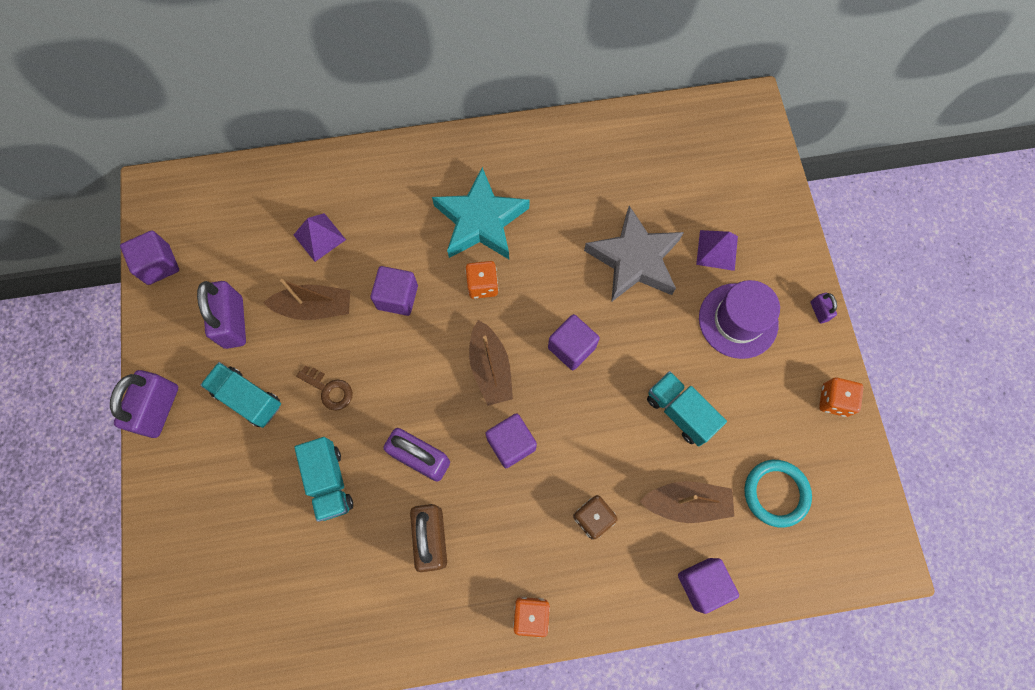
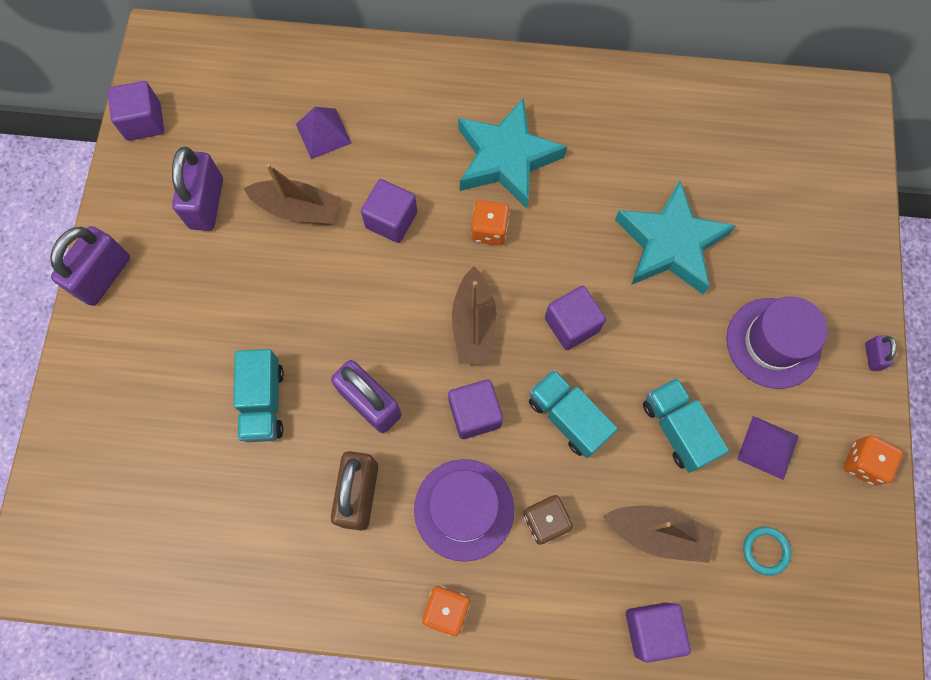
camera: 15 degrees right, 0 degrees up
turquoise truck [201,362,281,428] -> turquoise truck moved to [529,369,618,458]
brown key [296,365,352,411] -> none
grey star [584,206,684,302] -> turquoise star [615,181,736,294]
purple pyramid [696,230,738,271] -> purple pyramid moved to [737,416,799,480]
turquoise ring [744,460,812,528] -> turquoise ring [743,527,791,576], size x0.60
none -> purple hat [414,459,514,562]

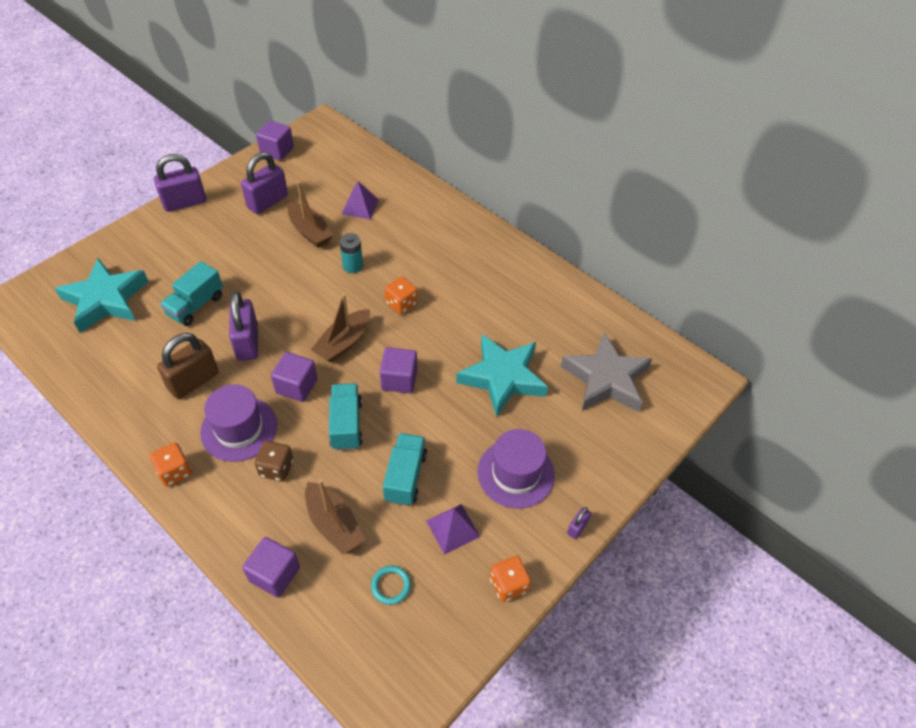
camera: 35 degrees right, 20 degrees down
purple cube [361,179,417,243] -> turquoise battery [340,233,363,273]
turquoise star [458,98,567,209] -> turquoise star moved to [55,258,149,333]
none -> grey star [561,332,652,412]

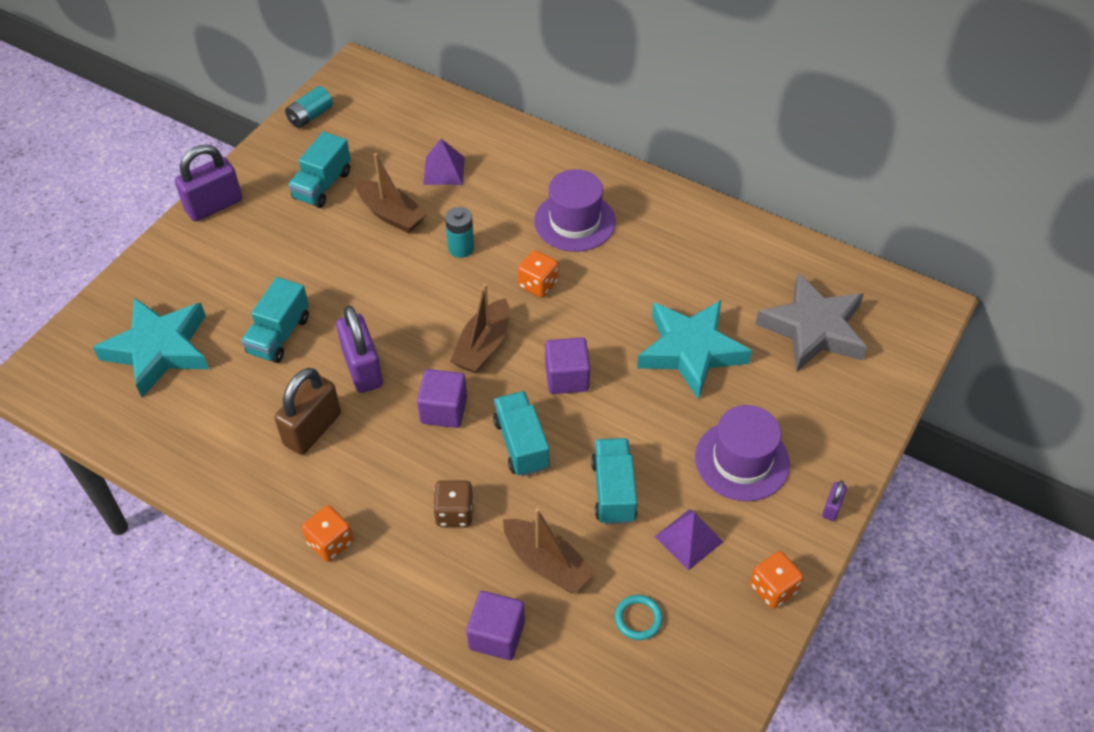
camera: 10 degrees left, 0 degrees up
purple hat [200,384,277,462] -> purple hat moved to [534,169,616,252]
purple padlock [241,152,288,214] -> turquoise truck [288,132,351,208]
purple cube [256,121,294,161] -> turquoise battery [285,86,333,128]

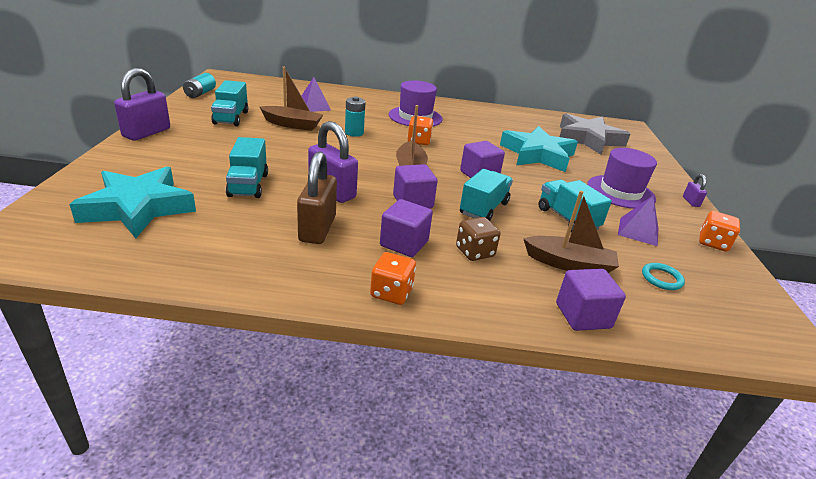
camera: 30 degrees left, 20 degrees down
turquoise truck [493,391,550,477] -> turquoise truck turned 75 degrees clockwise [460,169,513,221]
none -> purple cube [380,199,433,257]

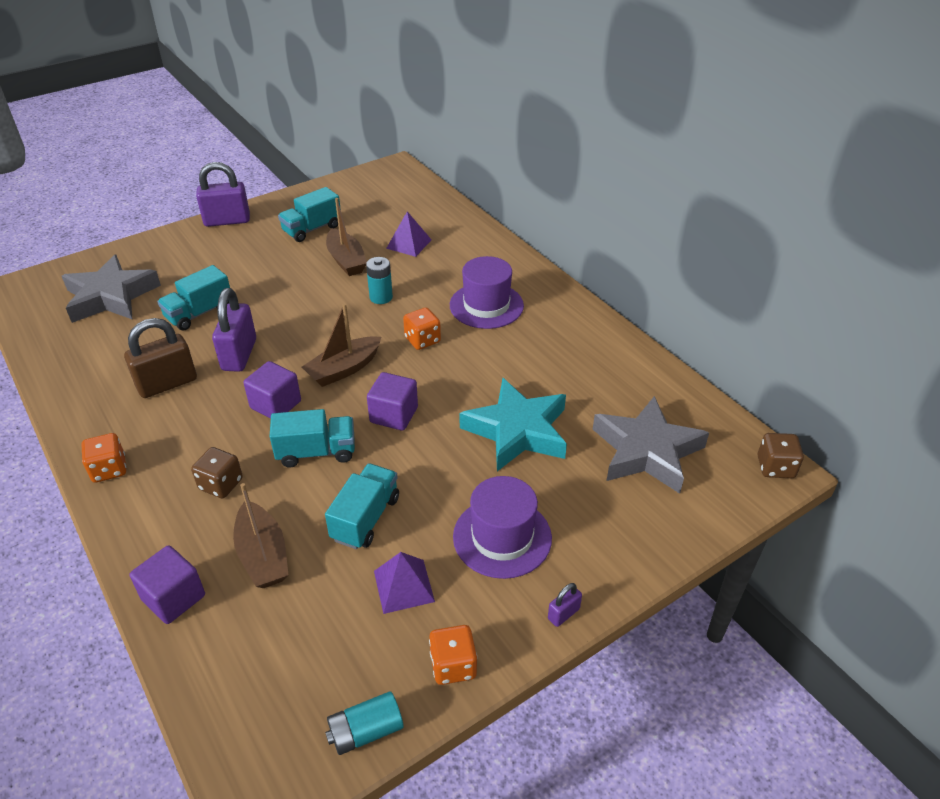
camera: 55 degrees right, 10 degrees up
turquoise star [69,166,196,238] -> grey star [62,255,161,323]
turquoise battery [183,73,216,98] -> turquoise battery moved to [325,691,404,755]
purple cube [380,199,433,257] -> none
turquoise ring [642,263,685,290] -> none
none -> brown dice [758,433,804,478]

